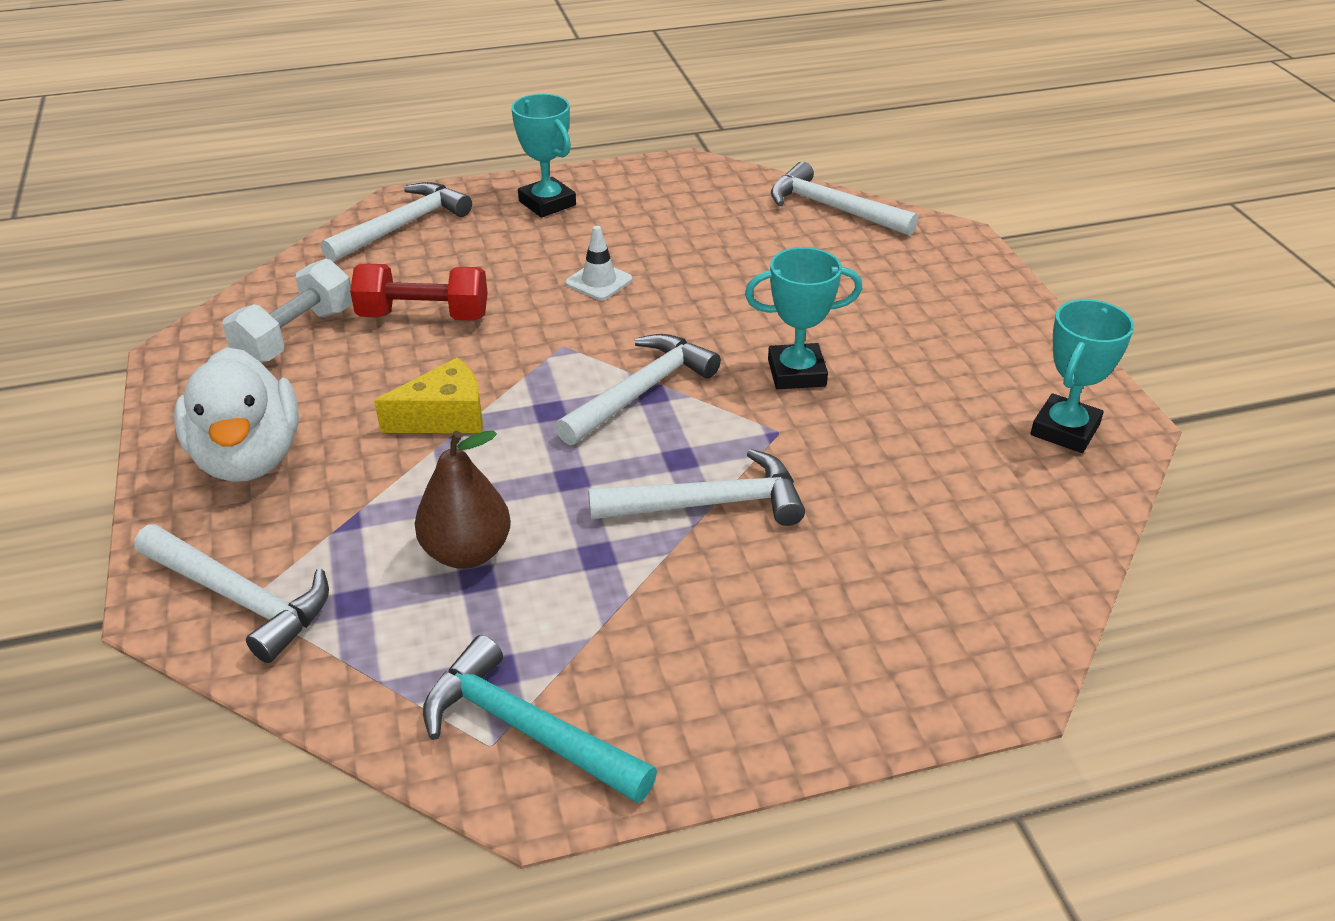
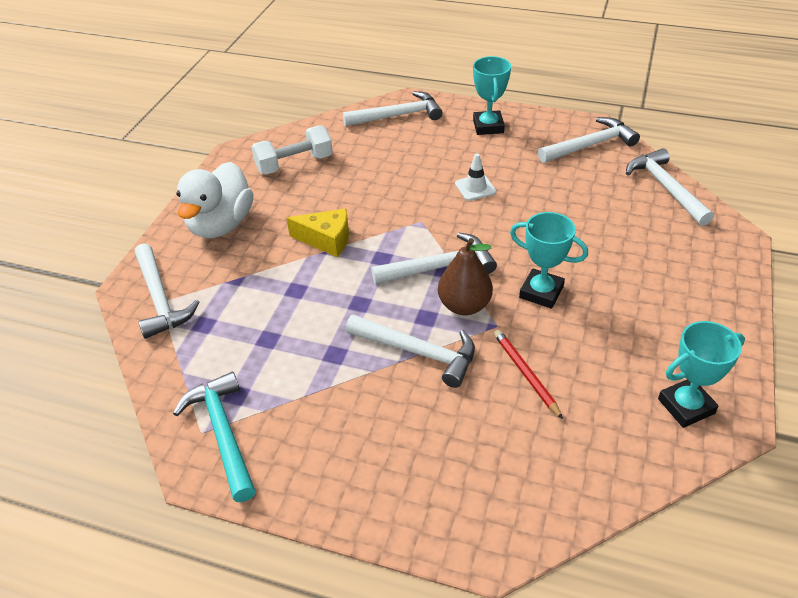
camera: 35 degrees right, 5 degrees up
red dumbbell [350,264,488,321] -> none
brown pear [415,430,511,569] -> brown pear moved to [438,238,493,315]
none -> red pencil [494,330,563,419]
none -> white hammer [538,117,640,163]

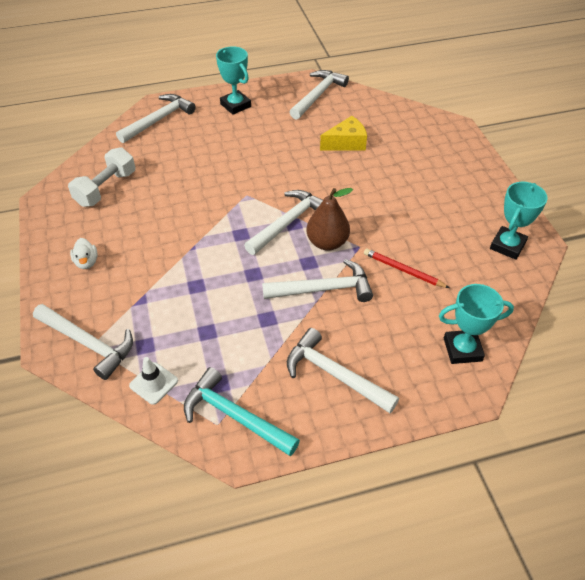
camera: 35 degrees left, 5 degrees up
white duck [176,162,254,238] -> white duck [70,238,98,269], size x0.43
yellow cheese [286,208,349,257] -> yellow cheese moved to [320,116,367,151]
white traffic cone [455,153,496,201] -> white traffic cone moved to [129,357,178,405]
turquoise trophy [510,212,588,309] -> turquoise trophy moved to [439,284,514,364]
white hammer [626,148,714,226] -> white hammer moved to [287,328,399,413]

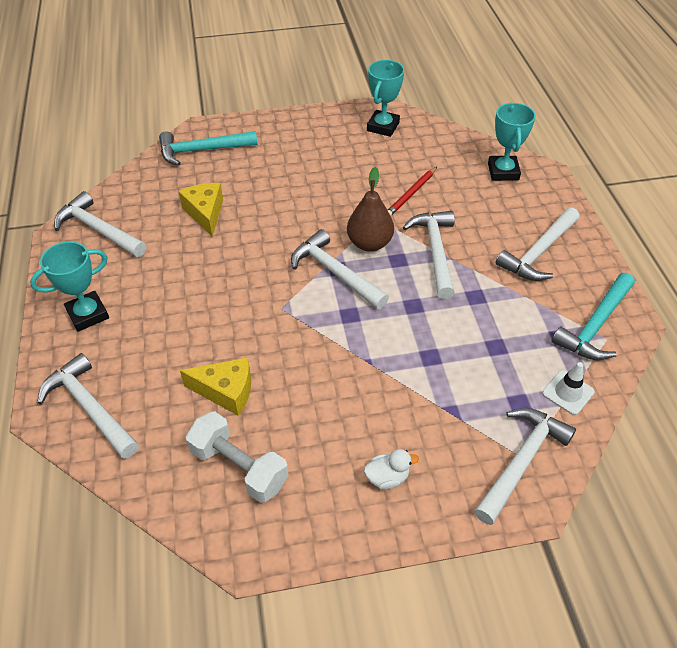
camera: 85 degrees left, 0 degrees up
turquoise trophy [490,182,548,260] -> turquoise trophy turned 75 degrees clockwise [367,60,404,137]
none -> turquoise hammer [159,131,258,166]
none -> yellow cheese [180,357,251,416]

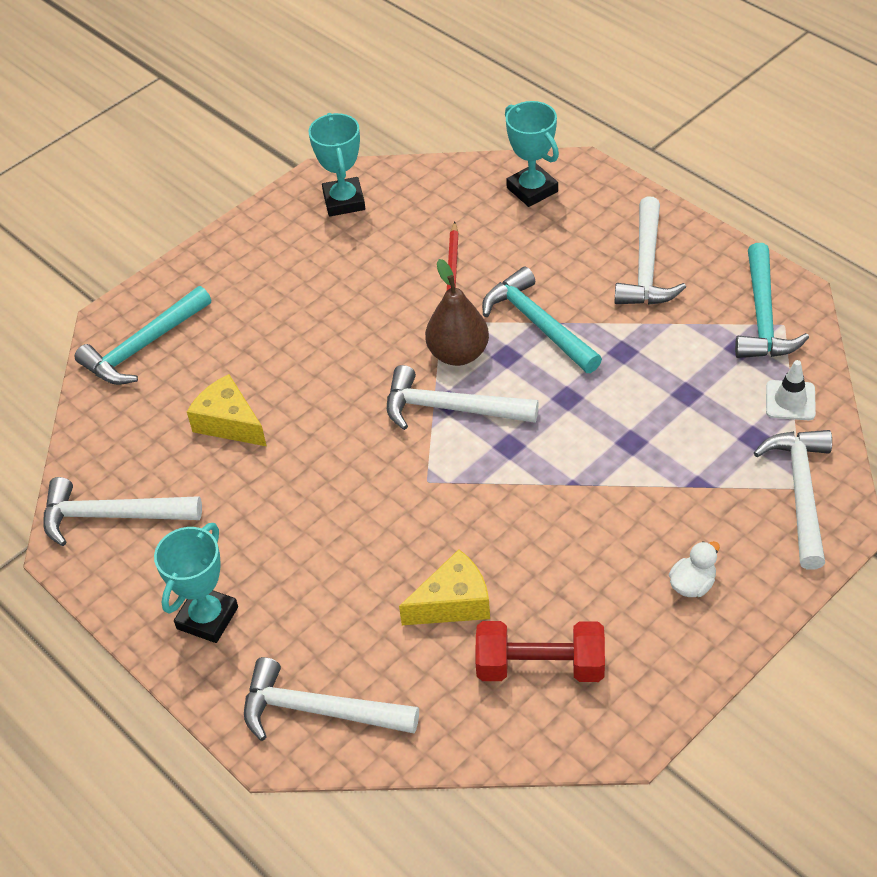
camera: 30 degrees left, 0 degrees up
white dumbbell [186,412,289,503] -> red dumbbell [476,621,605,682]
white hammer [403,211,455,299] -> turquoise hammer [482,267,602,373]

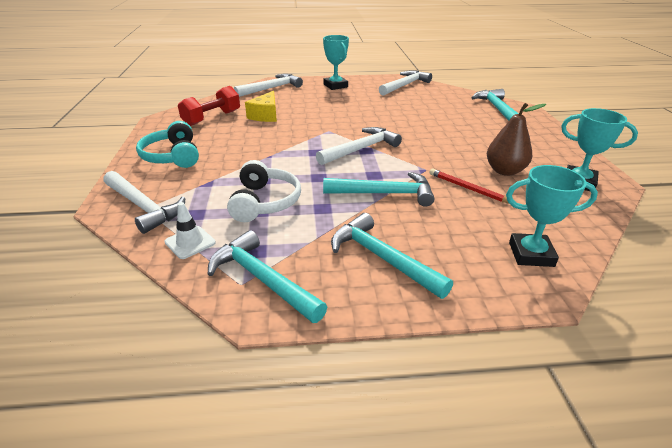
camera: 125 degrees right, 15 degrees down
yellow cheese [187,374,267,446] -> none
brown pear [425,259,489,366] -> brown pear moved to [487,103,546,176]
white hammer [615,197,686,305] -> turquoise hammer [331,213,453,299]
white duck [669,541,720,597] -> turquoise headphones [136,121,199,168]
none -> white headphones [227,160,301,222]

